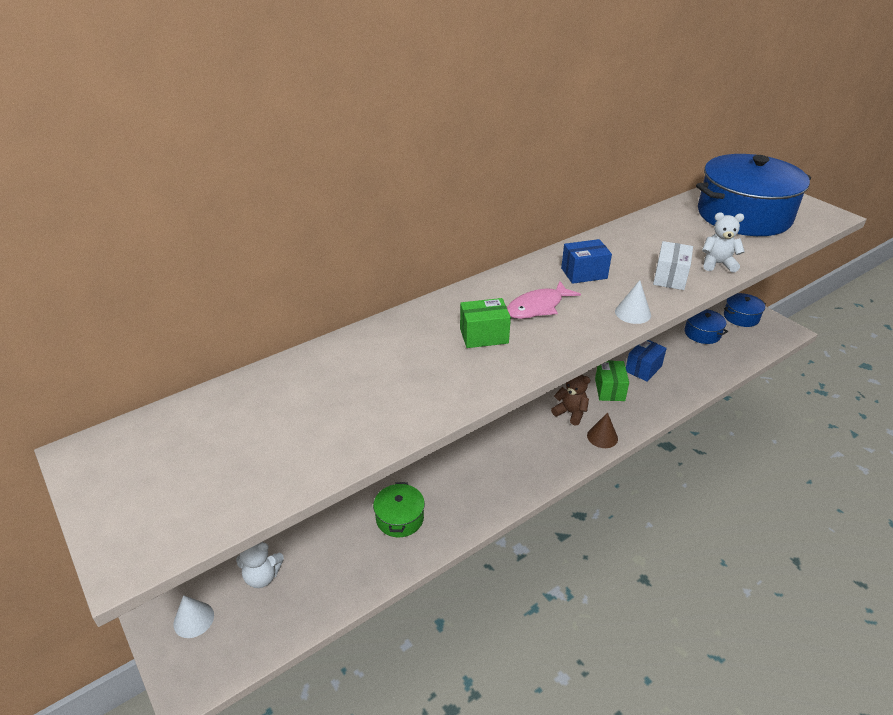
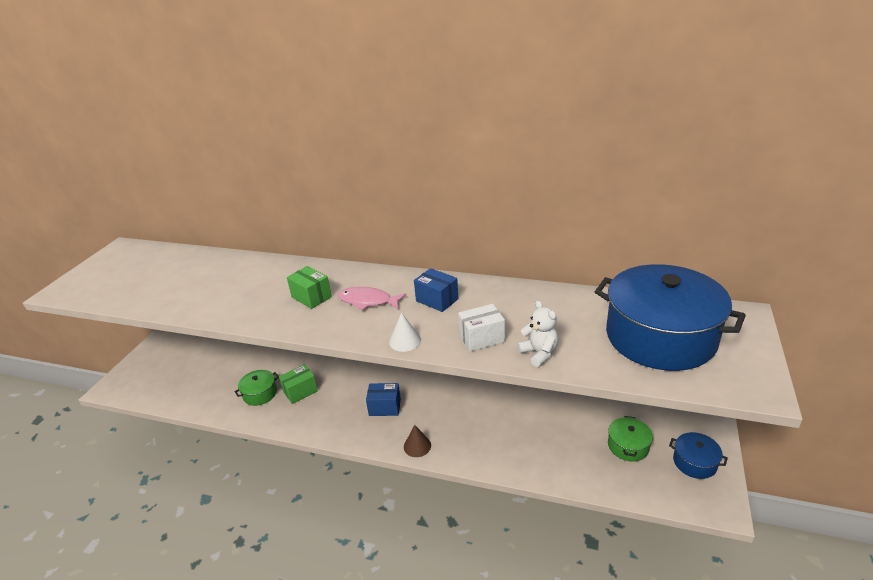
camera: 55 degrees right, 5 degrees down
white cone [173,595,214,638] -> none
white teddy bear [236,542,284,588] -> none
brown teddy bear [551,375,590,426] -> none
green box [595,361,629,401] -> green box moved to [279,364,318,404]
blue box [626,340,667,382] -> blue box moved to [366,383,401,416]
blue pot [685,309,728,344] -> green pot [608,416,653,462]

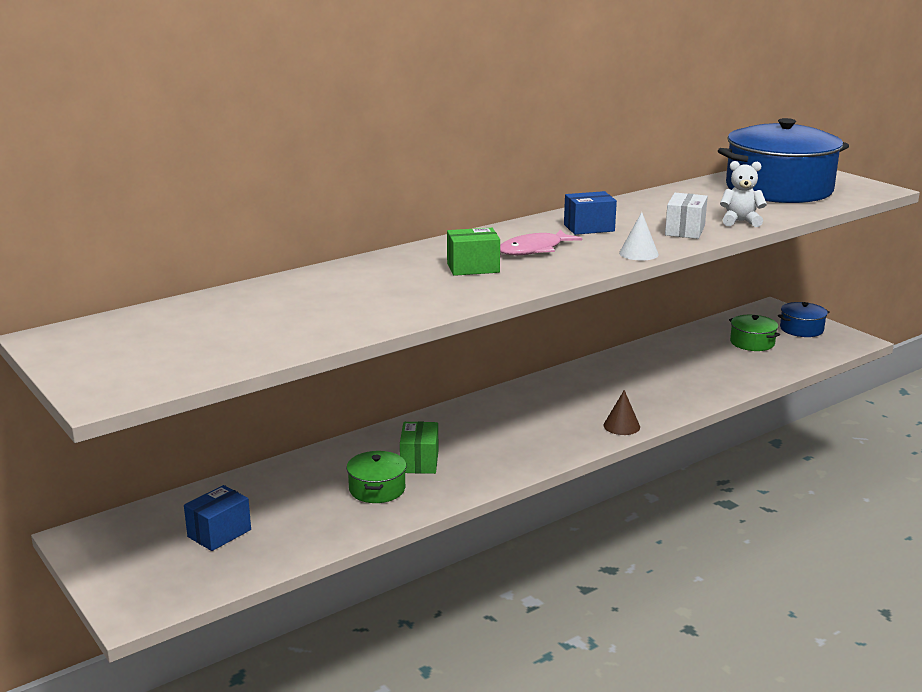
camera: 55 degrees left, 10 degrees down
blue box [366,383,401,416] -> blue box moved to [184,485,251,551]

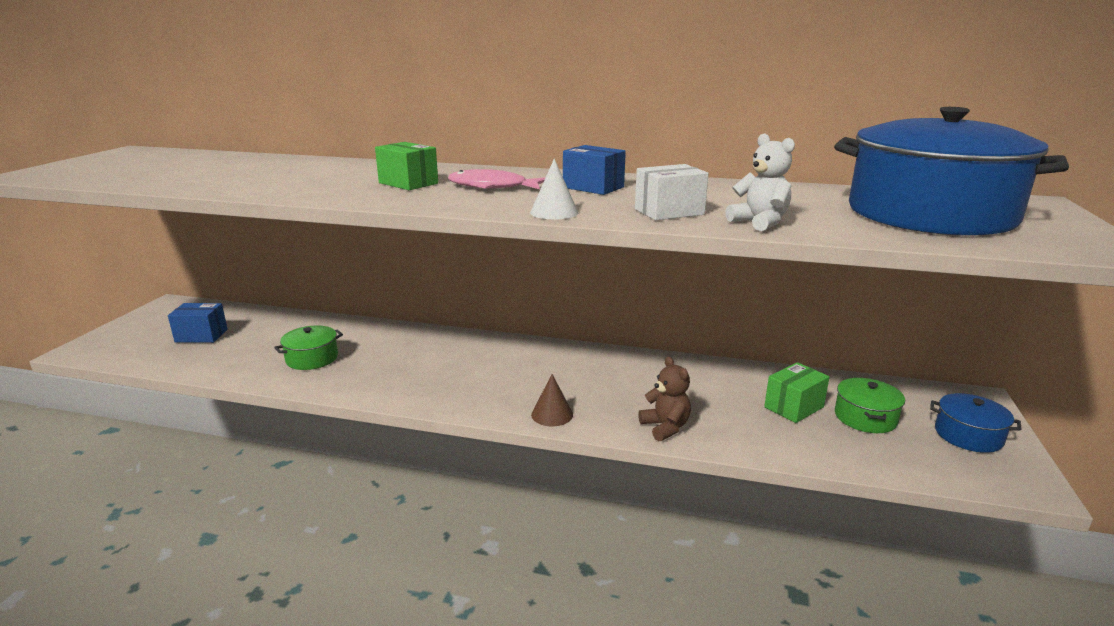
camera: 50 degrees right, 0 degrees up
green box [400,422,438,474] -> green box moved to [764,362,830,423]
none -> brown teddy bear [638,356,691,441]

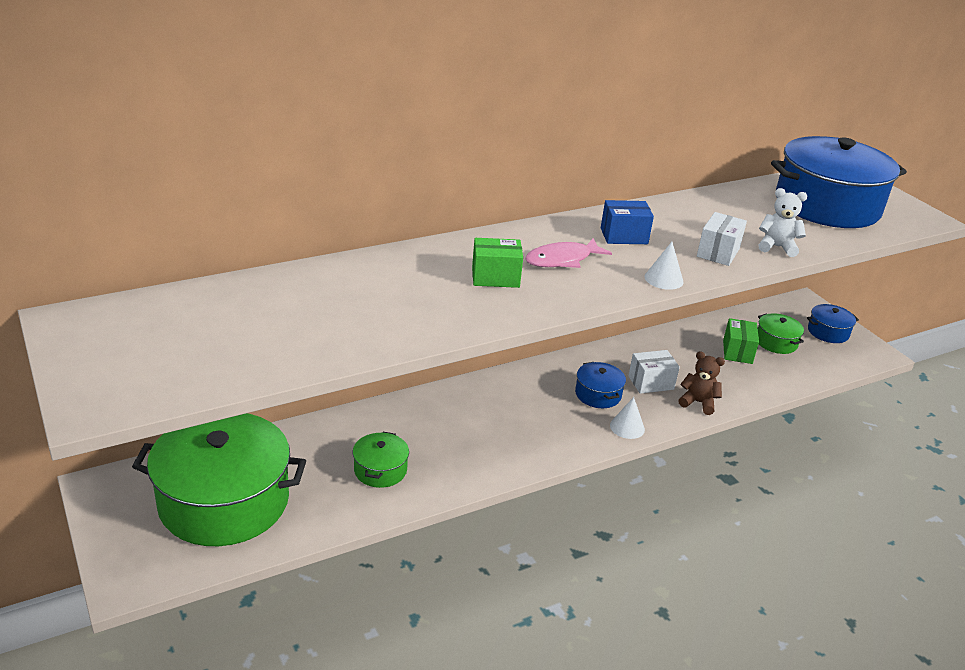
camera: 45 degrees left, 10 degrees up
blue box [168,303,227,343] -> green pot [132,413,306,546]
brown cone [531,374,573,426] -> white cone [610,397,645,439]
none -> blue pot [575,362,626,408]
none -> white box [628,350,680,394]

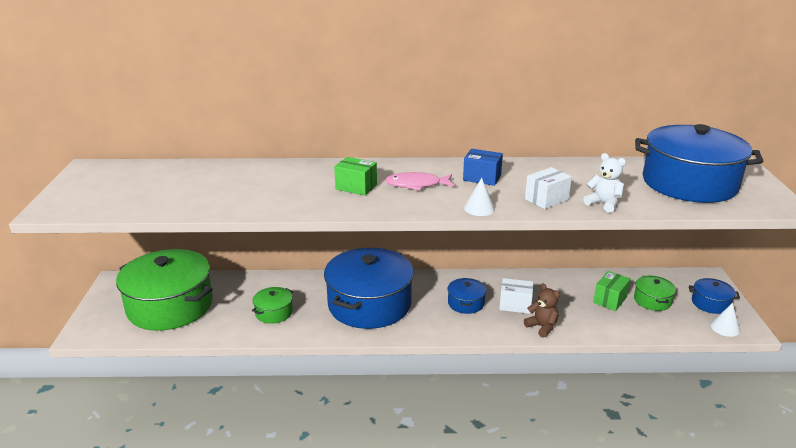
camera: 30 degrees right, 5 degrees down
white cone [610,397,645,439] -> white cone moved to [710,303,740,337]
none -> blue pot [324,248,414,329]

